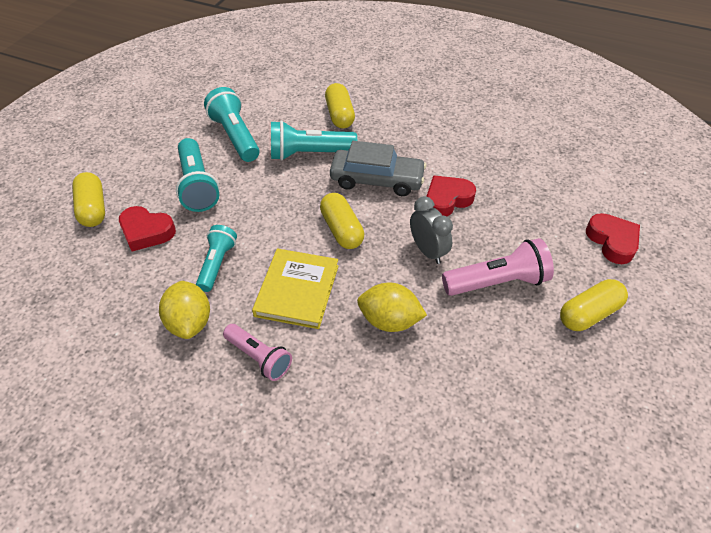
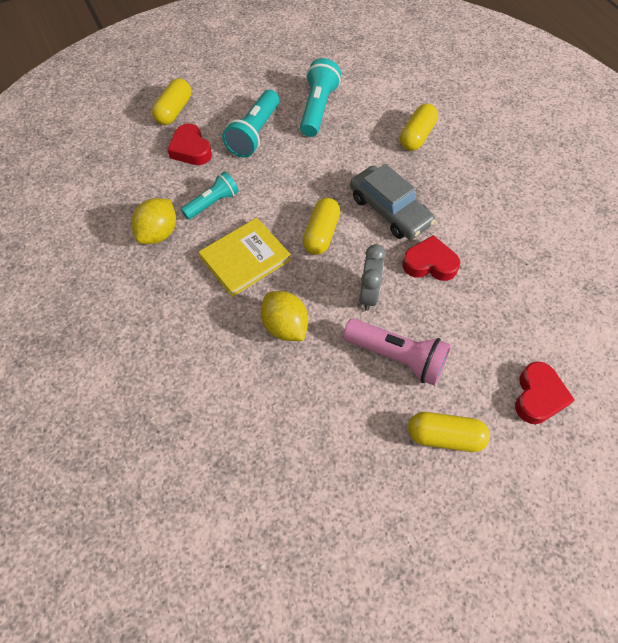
camera: 40 degrees right, 10 degrees up
pink flashlight [223,324,292,381] -> none
turquoise flashlight [271,120,357,161] -> none

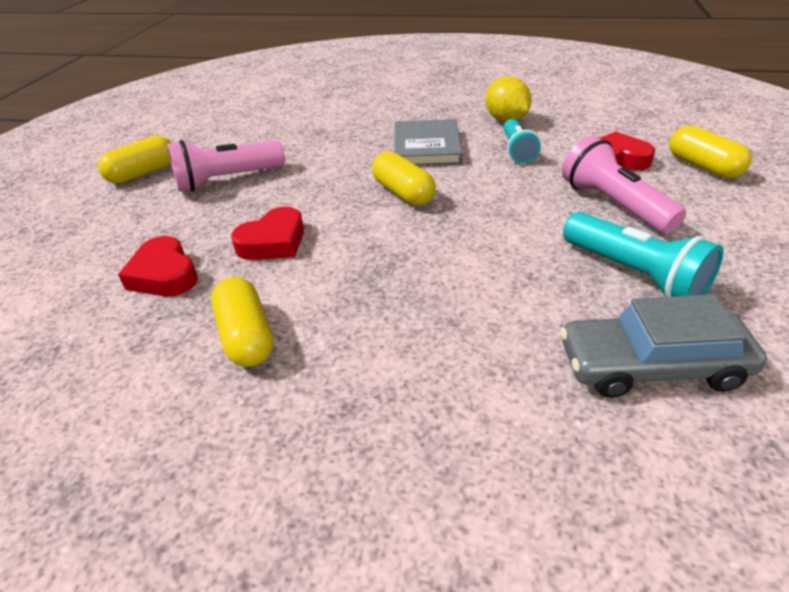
camera: 130 degrees right, 20 degrees down
yellow book [199,218,291,297] -> grey book [394,119,463,166]
turquoise flashlight [222,90,279,158] -> pink flashlight [562,136,686,234]
yellow lemon [261,291,308,341] -> none
grey car [350,164,436,240] -> grey car moved to [560,294,767,398]
grey clock [359,244,386,311] -> none
yellow capsule [400,104,438,151] -> yellow capsule moved to [211,277,274,367]
red heart [515,362,575,424] -> red heart moved to [118,236,198,297]

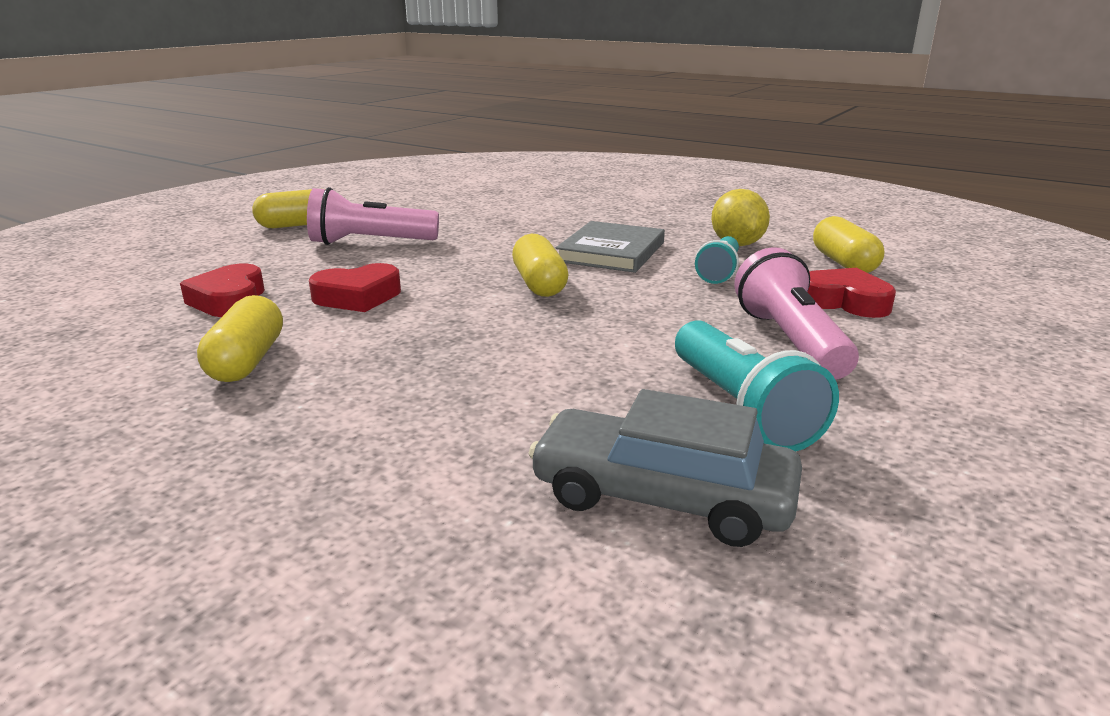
camera: 20 degrees right, 15 degrees down
yellow capsule [669,126,752,178] -> yellow capsule moved to [813,216,884,273]

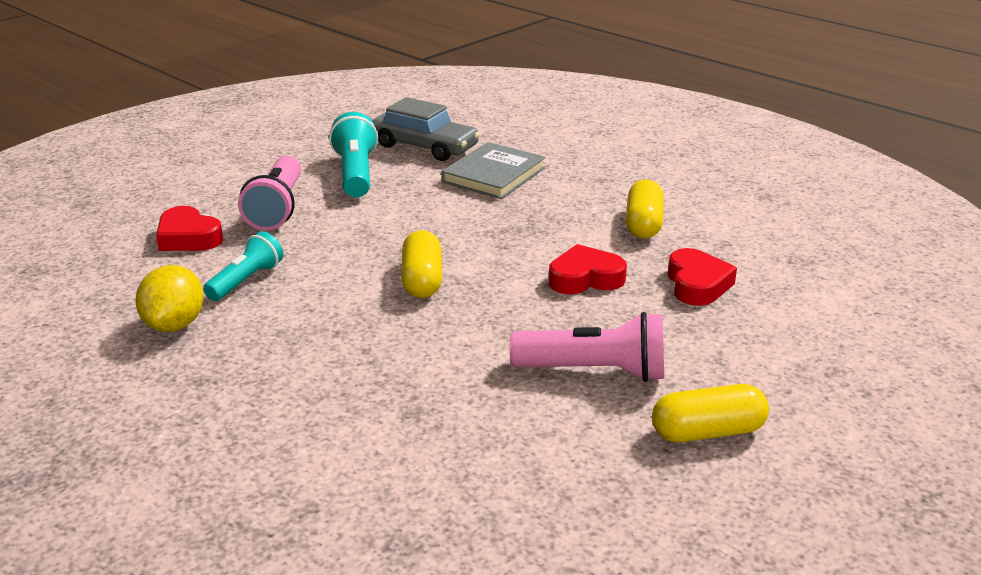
camera: 170 degrees left, 5 degrees up
grey book [556,221,665,273] -> grey book moved to [441,142,546,199]
yellow capsule [813,216,884,273] -> none

